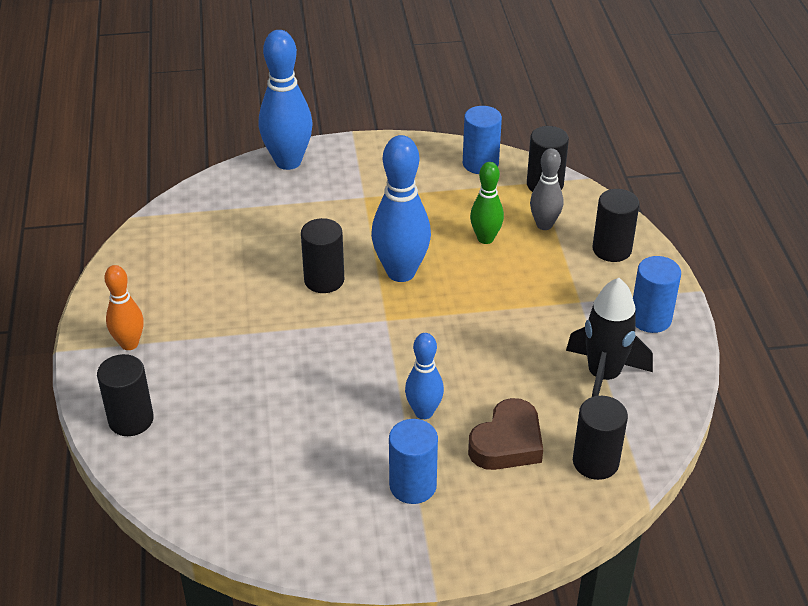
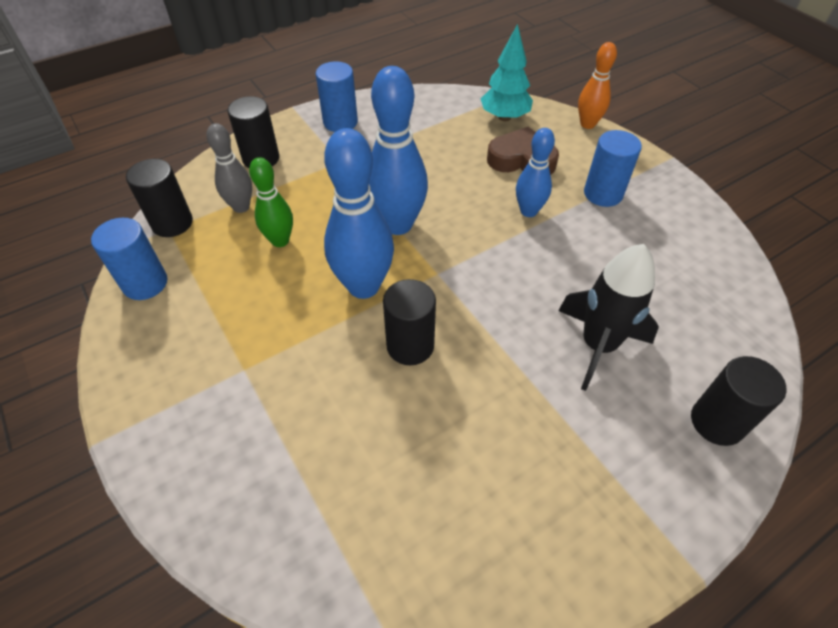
camera: 115 degrees left, 10 degrees up
orange bowling pin [104,265,144,350] -> orange bowling pin moved to [578,42,617,129]
blue bowling pin [259,30,313,170] -> blue bowling pin moved to [369,66,428,235]
black rocket [566,278,653,397] -> black rocket moved to [558,244,659,391]
black cylinder [573,396,628,480] -> turquoise tree [481,24,533,121]

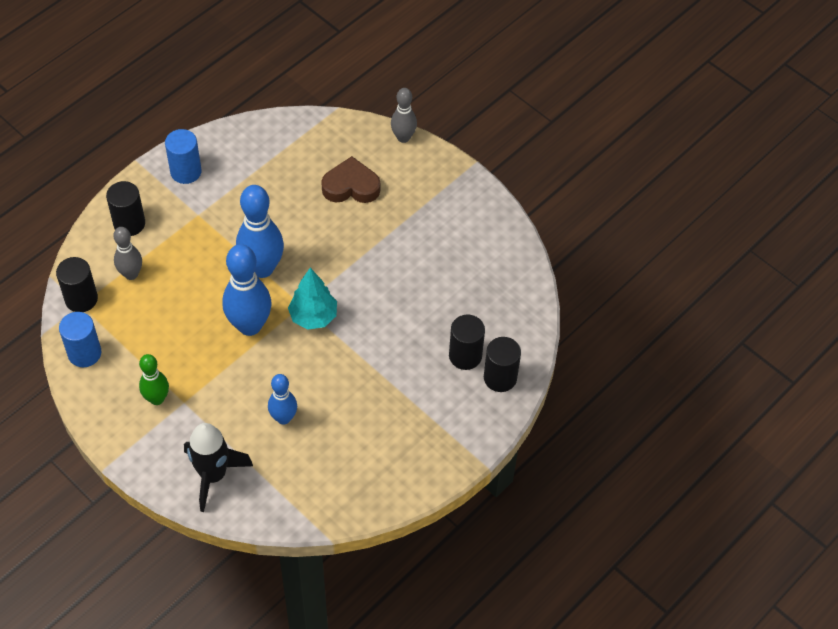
camera: 15 degrees left, 5 degrees up
green bowling pin [249,157,293,247] -> green bowling pin moved to [139,354,169,405]
black cylinder [383,279,436,365] -> black cylinder moved to [449,314,485,370]
turquoise tree [481,24,533,121] -> turquoise tree moved to [288,268,337,329]
blue bowling pin [516,128,555,217] -> blue bowling pin moved to [268,374,297,425]
black rocket [558,244,659,391] -> black rocket moved to [184,423,253,512]
orange bowling pin [578,42,617,129] -> grey bowling pin [391,88,417,143]
blue cylinder [584,130,642,207] -> none

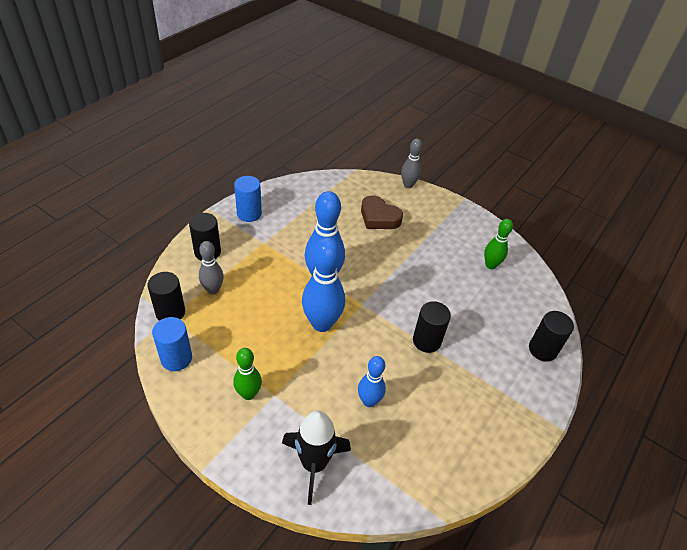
camera: 10 degrees left, 10 degrees down
turquoise tree [288,268,337,329] -> none
brown heart [321,156,380,203] -> brown heart turned 135 degrees counterclockwise [361,195,403,229]
black cylinder [449,314,485,370] -> black cylinder moved to [413,301,451,353]
none -> green bowling pin [484,219,513,269]

